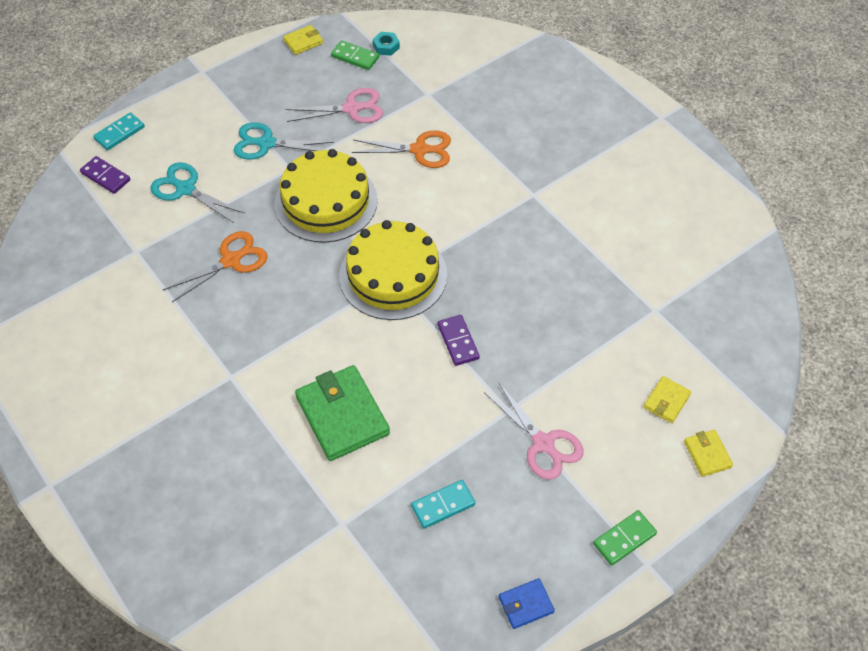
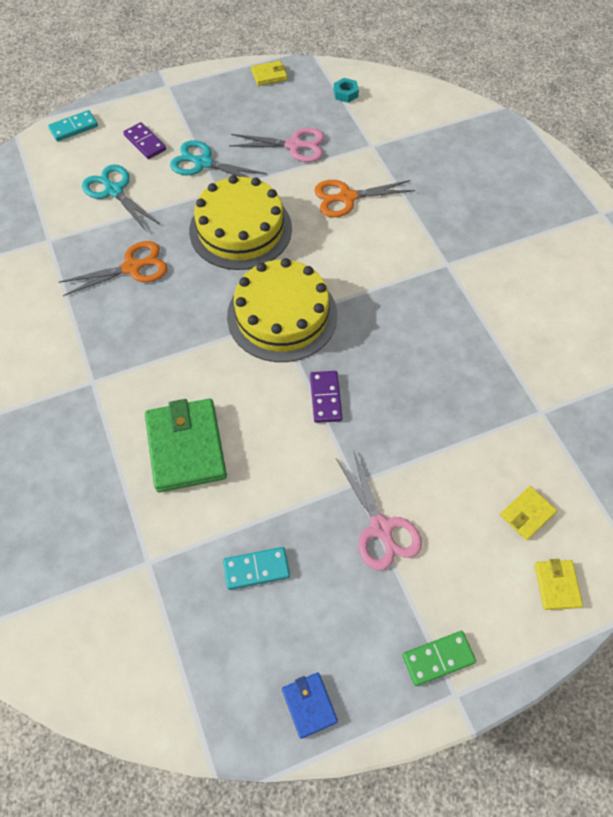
camera: 15 degrees right, 5 degrees up
purple domino [80,156,131,194] -> purple domino moved to [123,122,166,159]
green domino [331,40,379,70] -> none
orange scissors [352,130,451,168] -> orange scissors turned 150 degrees clockwise [314,180,415,217]
blue wallet [499,578,555,629] -> blue wallet turned 75 degrees clockwise [282,672,338,739]

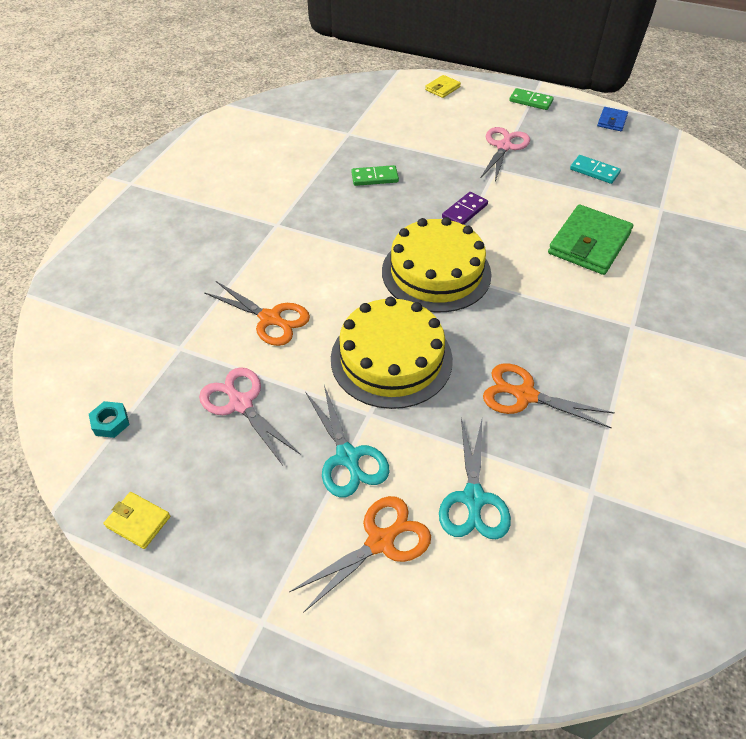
camera: 135 degrees left, 10 degrees down
turquoise domino [48,110,98,141] -> none
purple domino [123,122,166,159] -> orange scissors [289,496,431,613]
yellow wallet [500,486,557,540] -> none
none -> green domino [351,165,399,186]

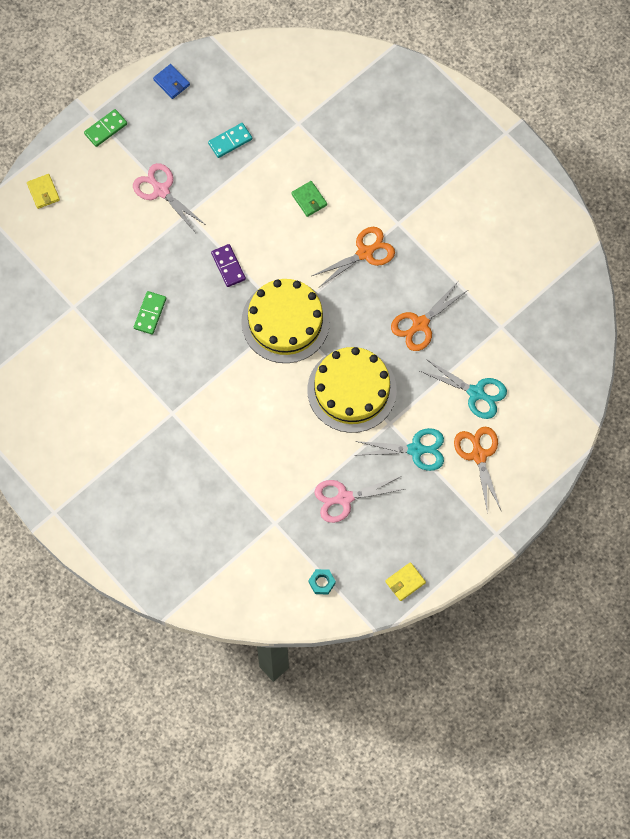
camera: 65 degrees left, 20 degrees up
orange scissors [204,281,310,346] -> orange scissors moved to [312,227,395,287]
green wallet [548,204,633,275] -> green wallet [291,181,327,217], size x0.49

